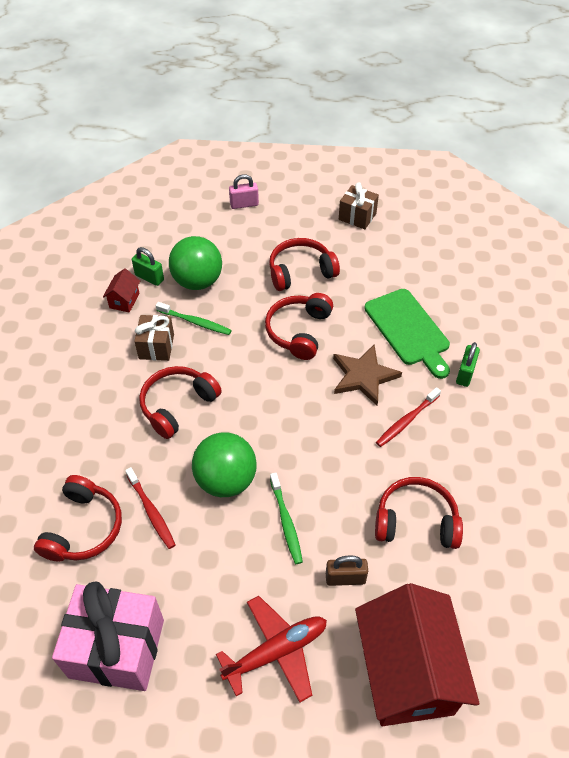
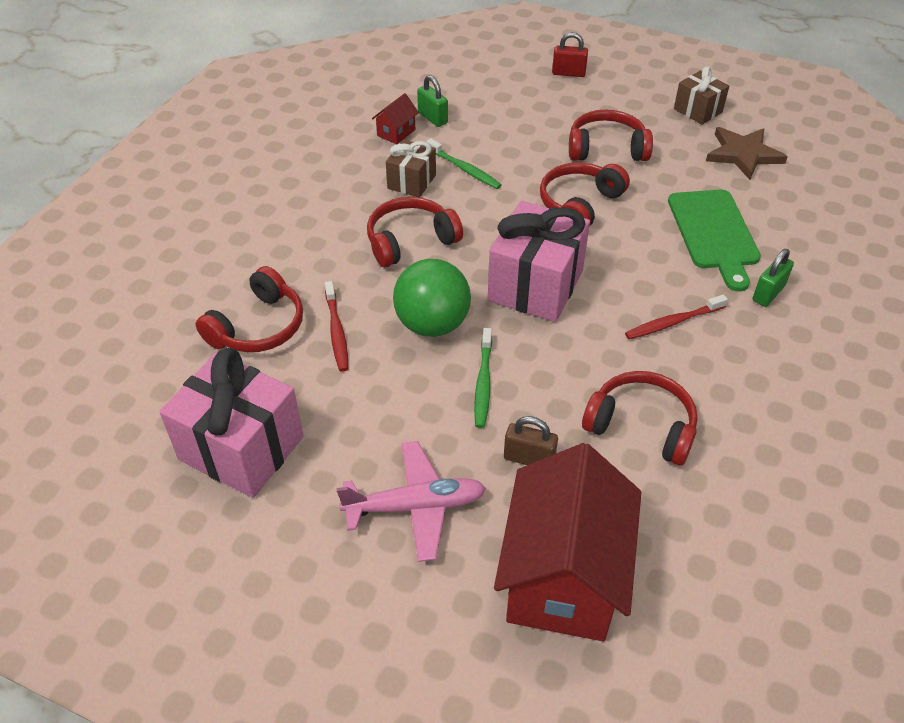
camera: 20 degrees right, 5 degrees down
green ball [169,236,222,290] -> none
red plane [216,596,327,703] -> pink plane [337,441,486,562]
pink padlock [229,174,259,209] -> red padlock [552,32,588,77]
brown star [333,344,402,405] -> brown star moved to [706,127,788,180]
none -> pink gift [488,201,590,322]

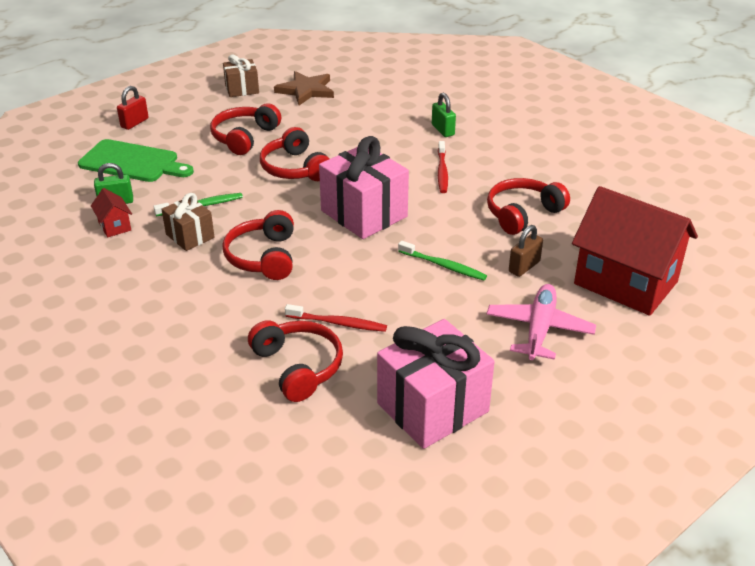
camera: 65 degrees left, 10 degrees down
green ball [393,259,471,337] -> none
green cutting board [668,190,761,292] -> green cutting board moved to [78,139,194,182]

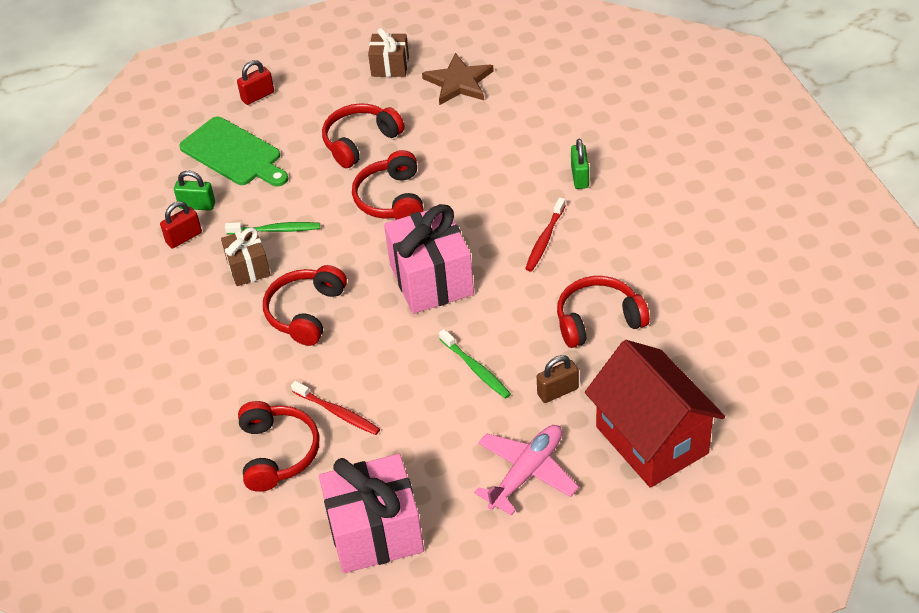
camera: 25 degrees right, 10 degrees up
red house [91,188,132,238] -> red padlock [160,201,202,248]

